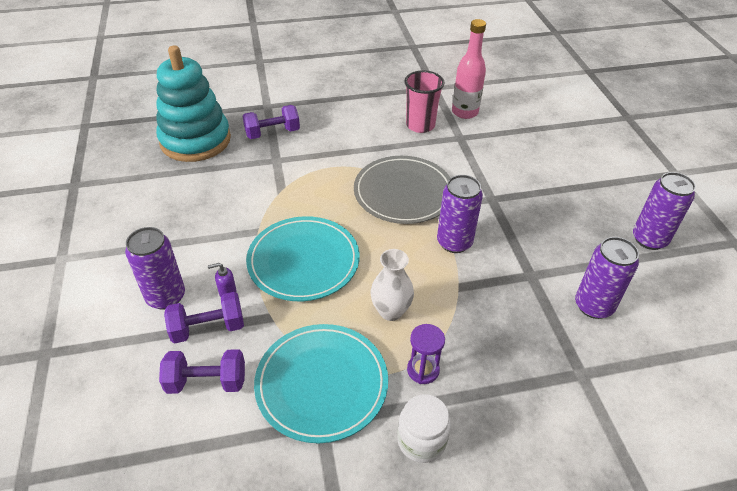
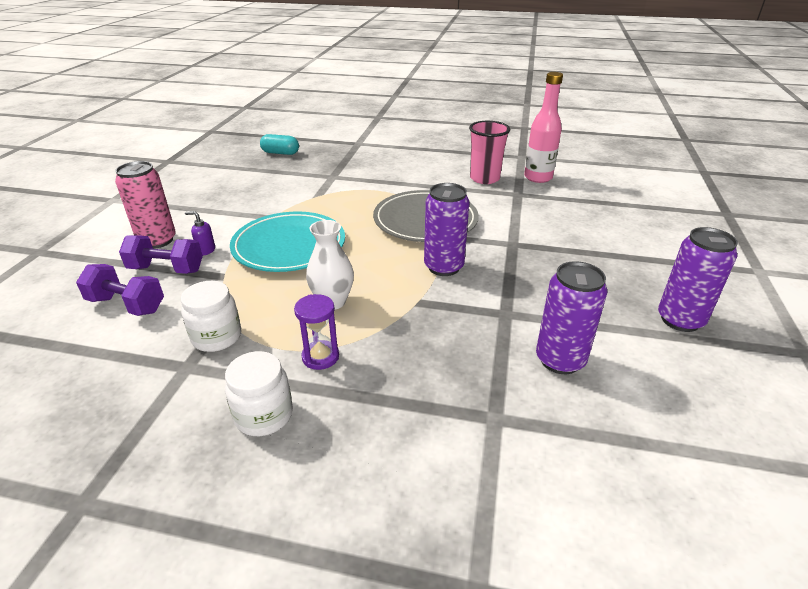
camera: 25 degrees right, 10 degrees down
purple can [125,227,185,310] -> pink can [115,161,176,249]
turquoise stacking toy [156,45,231,162] -> turquoise capsule [260,134,299,155]
purple dumbbell [243,105,300,139] -> none
turquoise plate [254,324,388,443] -> white jar [181,281,241,352]

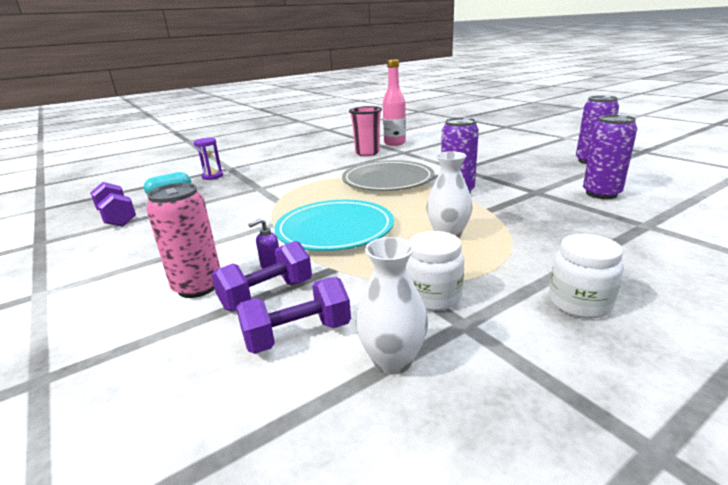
camera: 45 degrees left, 10 degrees down
purple hourglass [294,294,339,370] -> purple hourglass moved to [193,138,223,180]
none -> purple dumbbell [90,182,136,227]
none -> white vase [356,237,428,375]

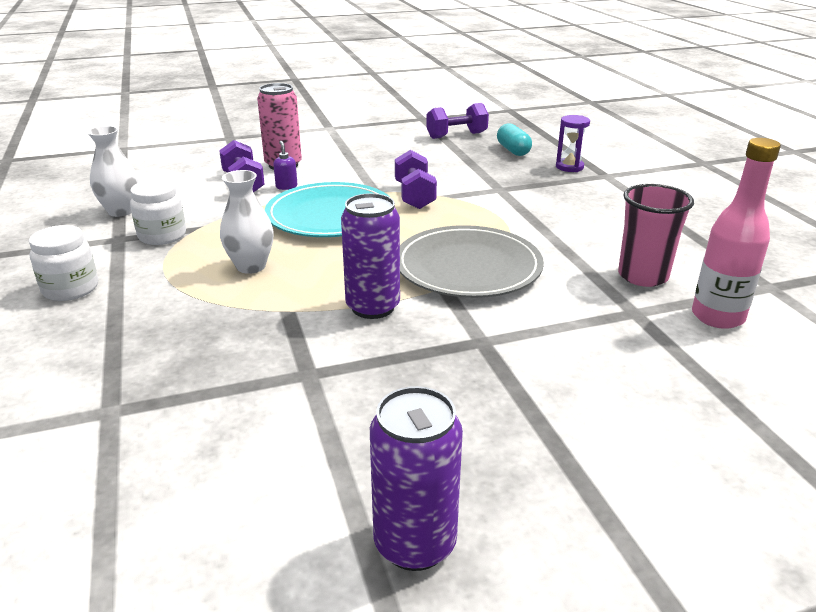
camera: 105 degrees right, 5 degrees up
purple dumbbell [236,277,351,354] -> purple dumbbell moved to [395,150,437,209]
purple can [583,115,637,199] -> none

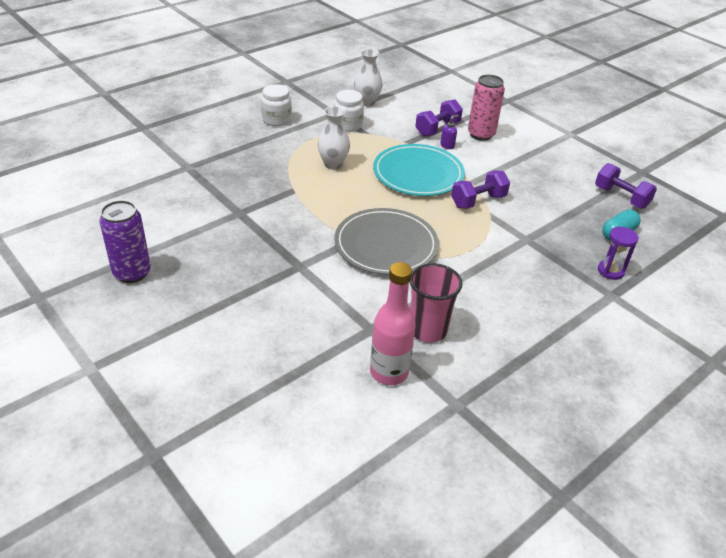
camera: 65 degrees right, 10 degrees up
purple can [341,193,400,319] -> none

